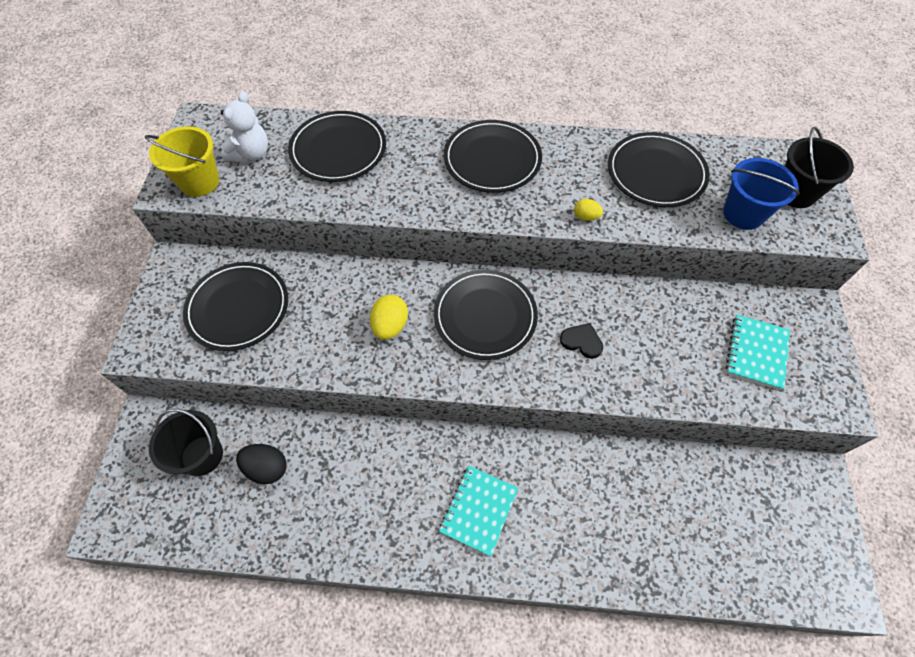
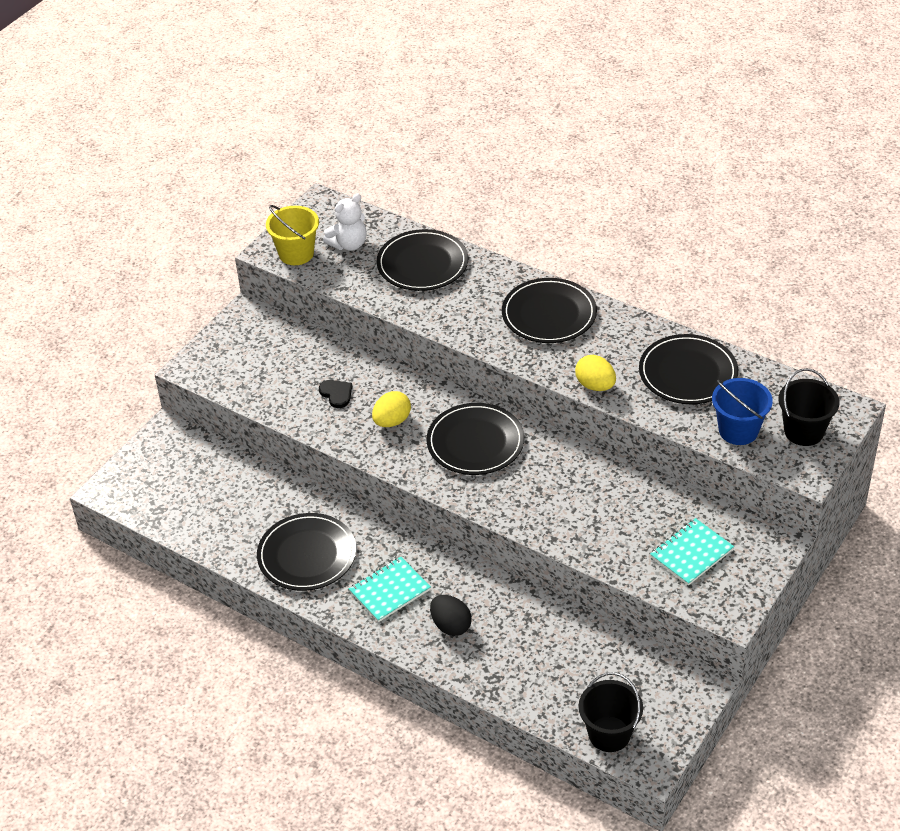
camera: 30 degrees right, 15 degrees down
black bucket [149,409,223,476] -> black bucket moved to [579,672,643,752]
black plate [183,262,288,351] -> black plate moved to [257,513,356,591]
black egg [236,444,287,484] -> black egg moved to [430,595,472,636]
black heart [560,323,603,359] -> black heart moved to [319,380,352,408]
yellow egg [574,199,603,221] -> yellow egg [575,355,616,391], size x1.71

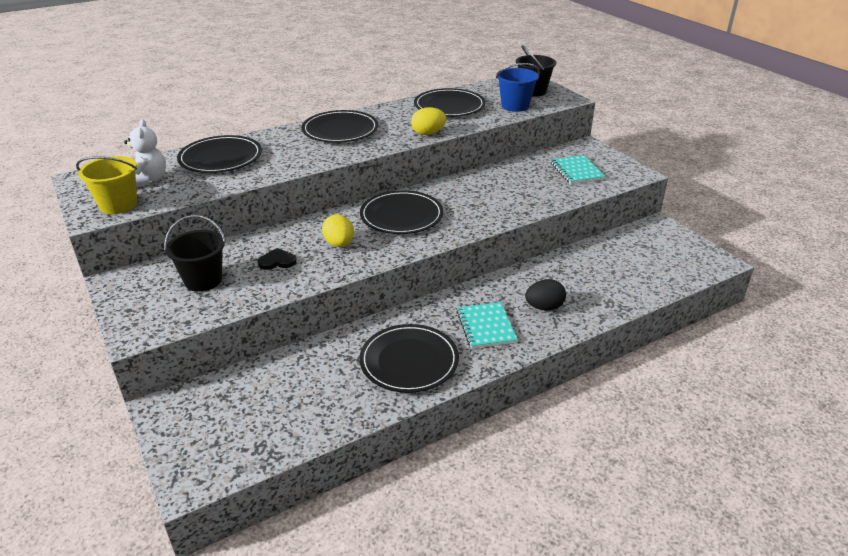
camera: 65 degrees left, 10 degrees down
black bucket [579,672,643,752] -> black bucket moved to [164,215,226,292]

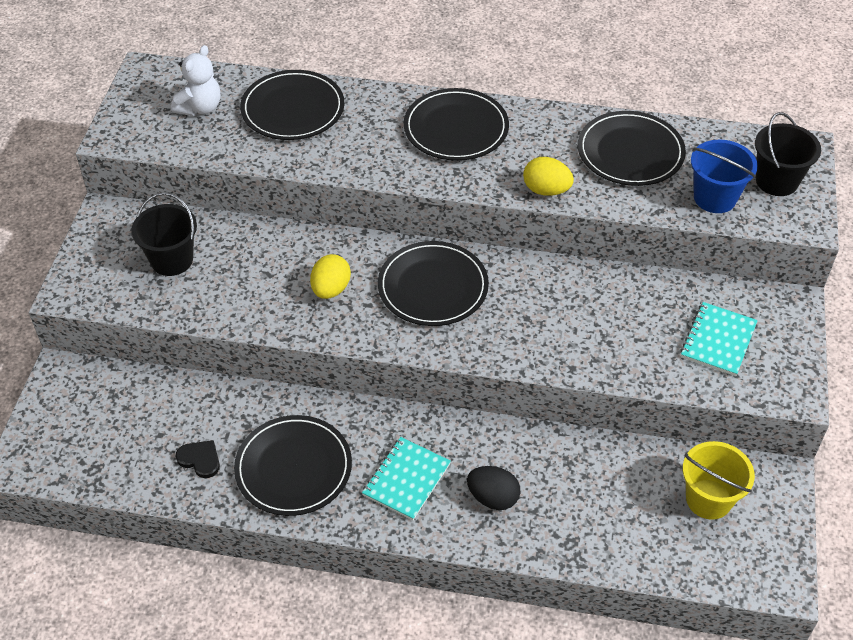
camera: 40 degrees right, 15 degrees up
yellow bucket [76,156,137,214] -> yellow bucket moved to [683,441,755,520]
black heart [258,248,297,270] -> black heart moved to [176,440,220,478]

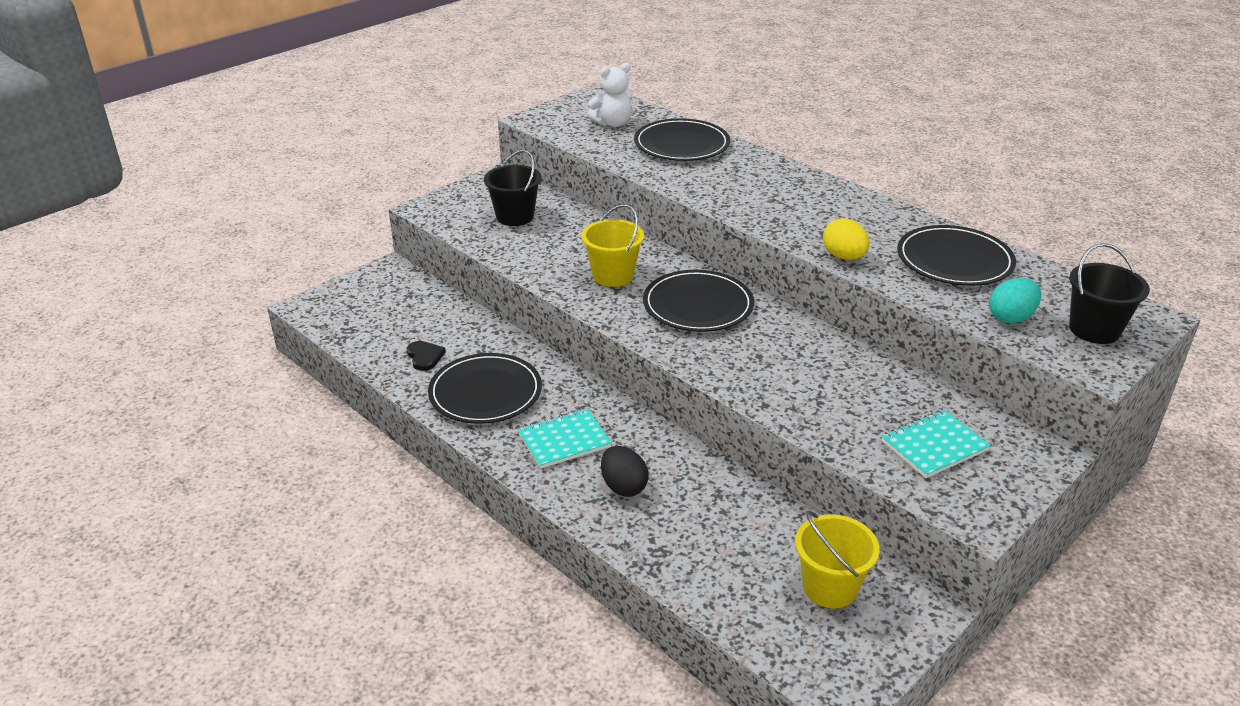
camera: 35 degrees right, 15 degrees down
yellow egg [310,254,351,299] -> yellow bucket [581,204,644,287]
black plate [404,88,509,161] -> none
blue bucket [691,139,758,213] -> turquoise egg [989,278,1042,323]

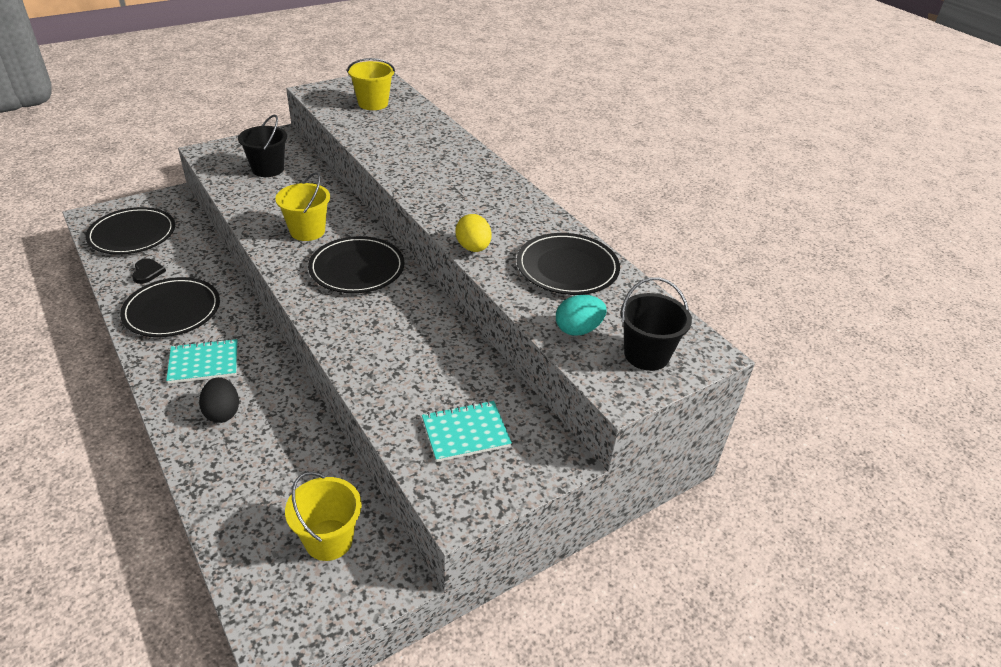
camera: 10 degrees right, 5 degrees up
white teddy bear [588,63,632,127] -> yellow bucket [347,58,395,110]
black plate [634,118,730,161] -> black plate moved to [85,207,175,255]

